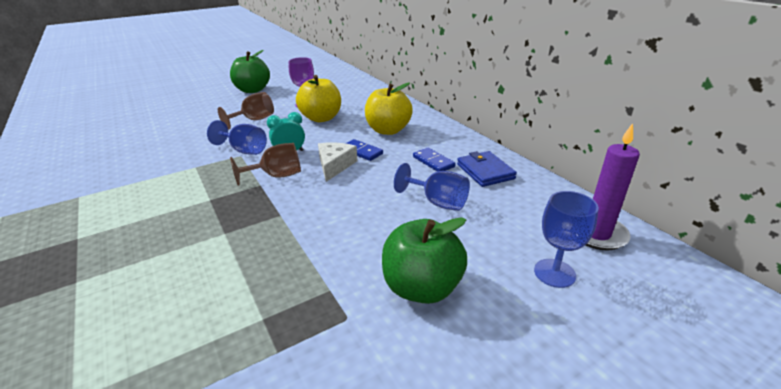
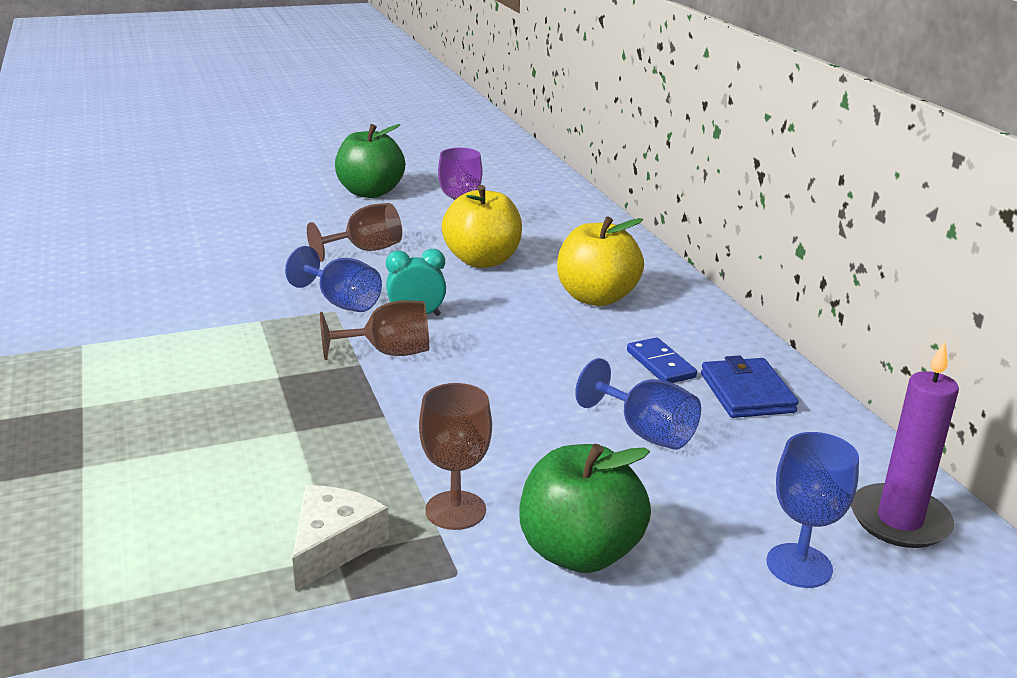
camera: 10 degrees right, 5 degrees down
white cheese [318,142,358,182] -> white cheese moved to [292,485,389,591]
blue domino [345,139,383,161] -> none
none -> brown goblet [419,383,492,530]

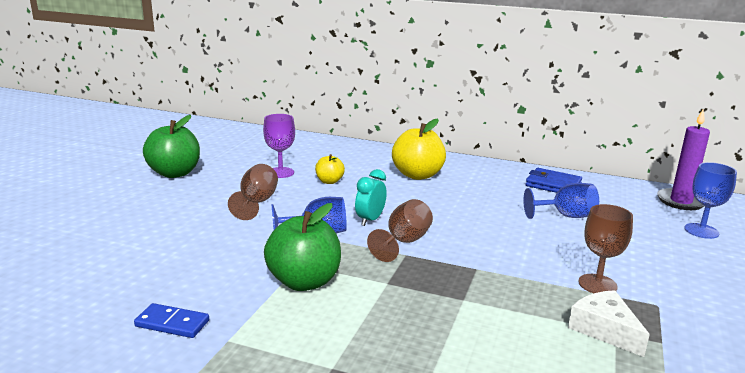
camera: 50 degrees left, 5 degrees down
yellow apple [441,185,522,268] -> yellow apple [315,154,345,184], size x0.53
green apple [519,444,651,573] -> green apple moved to [264,203,341,291]
blue domino [627,338,697,383] -> blue domino moved to [134,303,209,338]

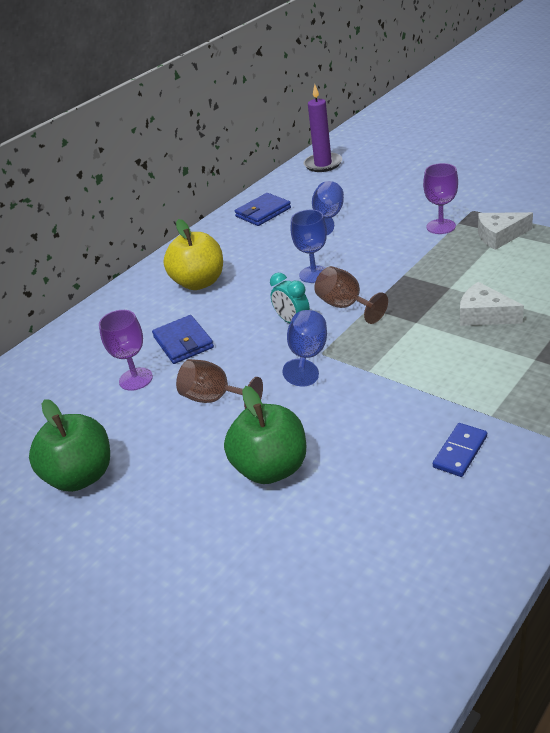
camera: 65 degrees left, 15 degrees up
green apple [264,203,341,291] -> green apple moved to [224,386,306,484]
yellow apple [315,154,345,184] -> blue wallet [152,315,214,364]
brown goblet [578,204,633,293] -> purple goblet [423,163,458,234]
blue goblet [684,162,737,239] -> blue goblet moved to [291,210,327,283]
none -> white cheese [460,282,524,326]

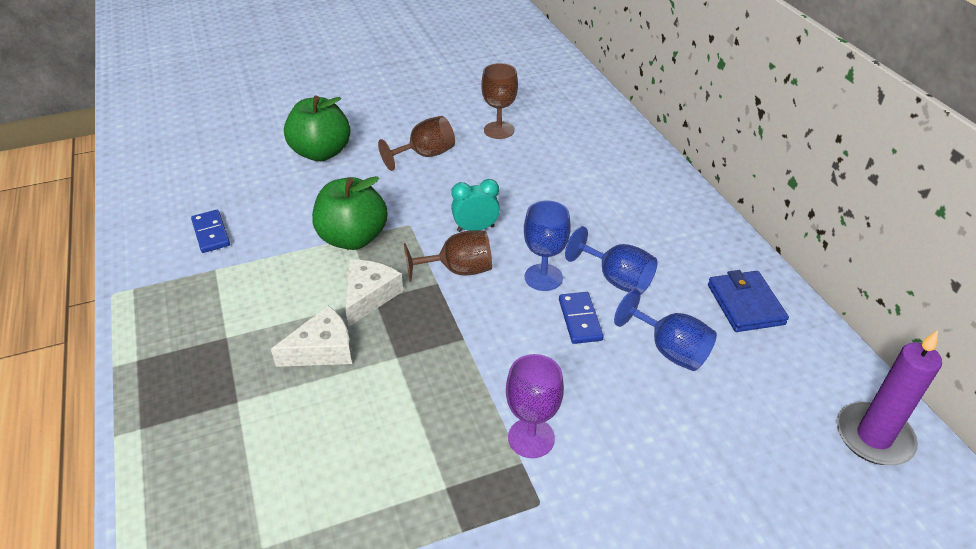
camera: 115 degrees right, 5 degrees up
green apple [29,399,110,492] -> green apple moved to [312,176,388,250]
purple goblet [99,310,153,391] -> brown goblet [481,63,518,139]
blue wallet [152,315,214,364] -> none
yellow apple [164,219,223,290] -> none
blue goblet [282,310,327,386] -> blue goblet moved to [565,226,657,295]
white cheese [478,212,533,250] -> white cheese moved to [345,260,403,327]
none -> blue domino [559,292,603,344]

